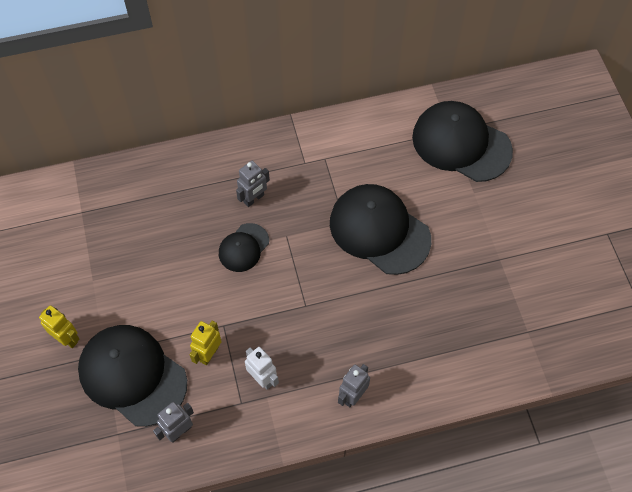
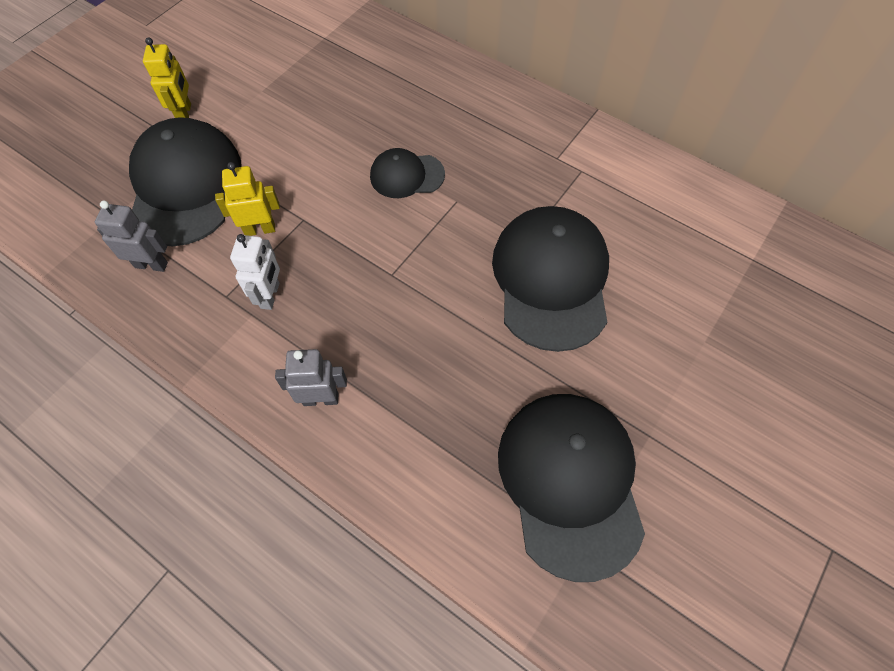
camera: 50 degrees right, 0 degrees up
grey robot [236,161,270,207] -> none
black cap [412,101,513,182] -> black cap moved to [498,394,645,582]

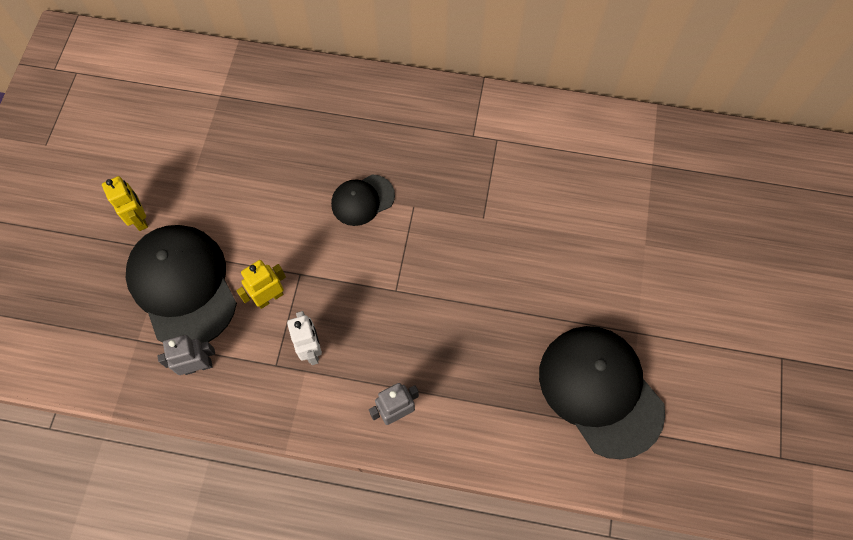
camera: 25 degrees left, 5 degrees up
black cap [492,206,609,352] -> none

